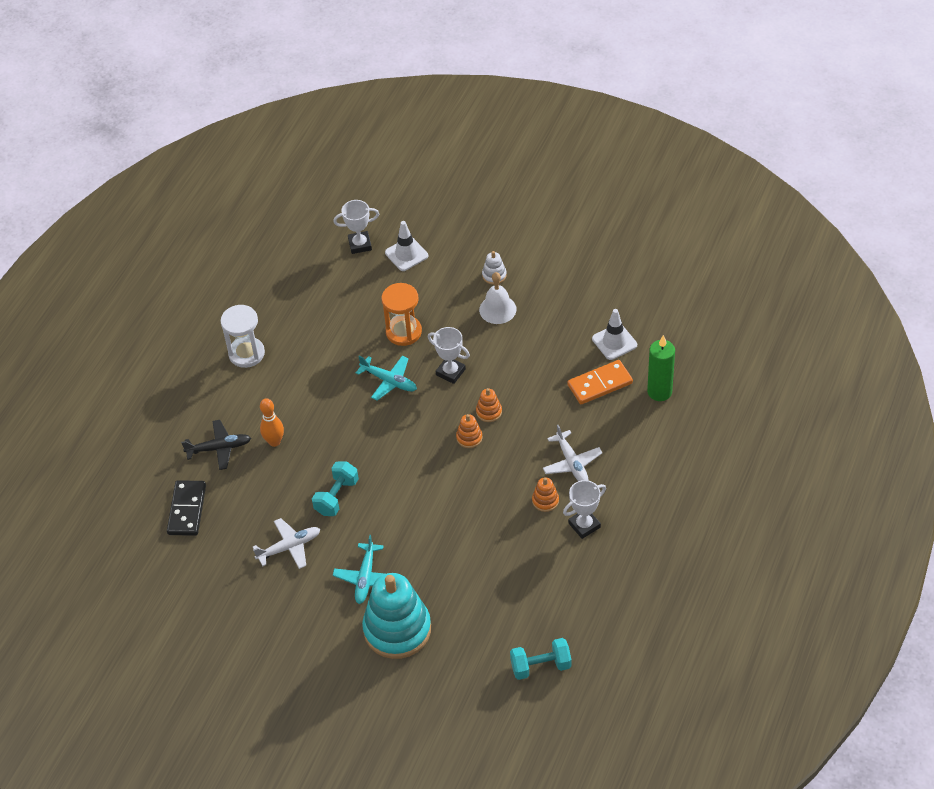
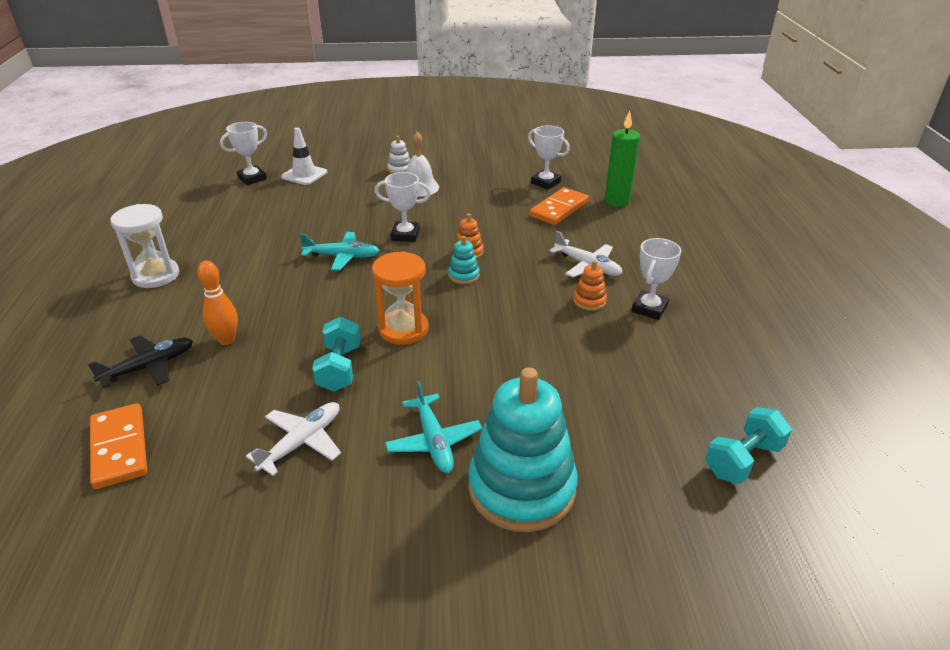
camera: 30 degrees left, 15 degrees down
black domino [167,480,206,536] -> orange domino [90,403,147,489]
orange hourglass [381,283,422,346] -> orange hourglass moved to [372,251,428,345]
orange stacking toy [456,414,482,448] -> turquoise stacking toy [448,236,480,284]
white traffic cone [592,309,637,360] -> white trophy [528,125,570,190]

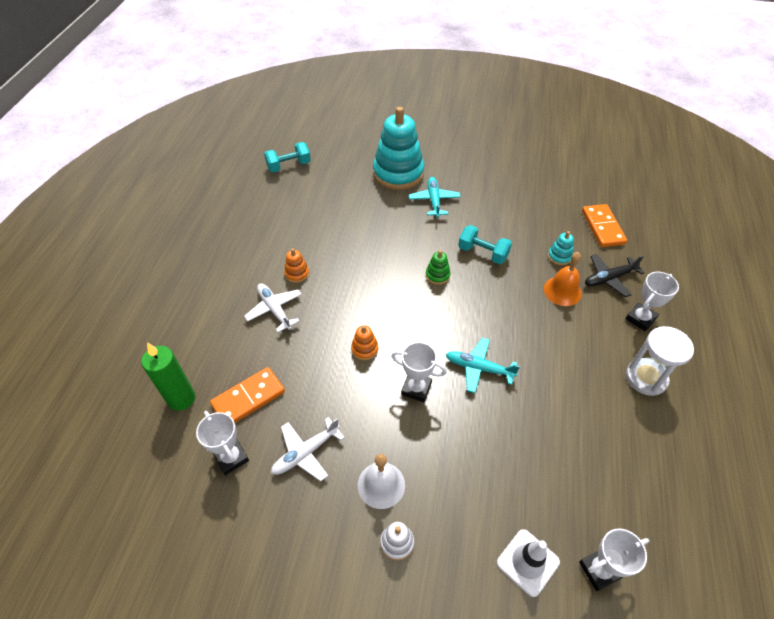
camera: 165 degrees left, 15 degrees up
orange bowling pin [197,260,238,345] -> orange bell [544,252,582,306]
white plane [246,402,341,476] -> white plane moved to [271,417,345,481]
turquoise dumbbell [312,317,361,392] -> turquoise dumbbell turned 75 degrees counterclockwise [458,225,512,264]
orange hourglass [372,251,428,345] -> green stacking toy [426,250,451,285]
turquoise stacking toy [448,236,480,284] -> turquoise stacking toy moved to [548,231,574,266]
white trophy [632,238,681,320] -> white trophy moved to [626,272,679,331]

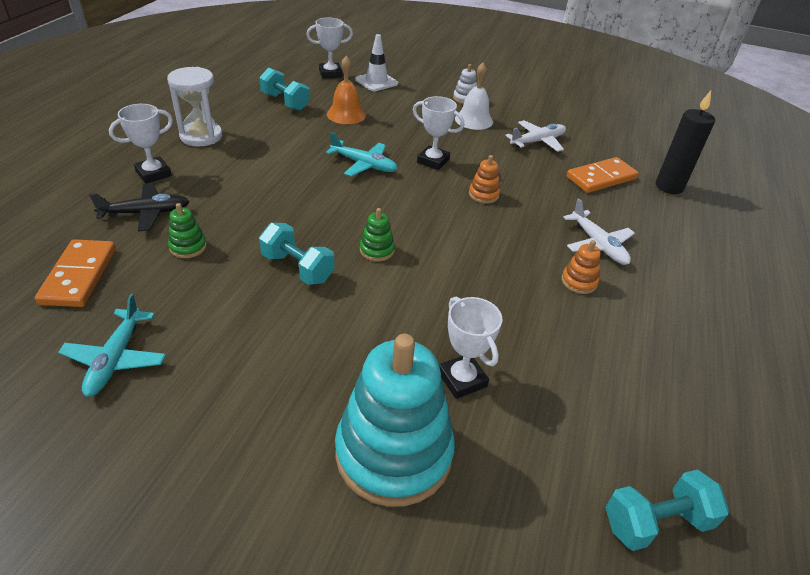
camera: 175 degrees left, 10 degrees down
green candle [141,343,195,411] -> black candle [656,91,715,194]
white trophy [196,411,249,475] -> white trophy moved to [439,296,502,399]
turquoise plane [409,177,460,217] -> turquoise plane moved to [58,294,166,397]
orange bell [544,252,582,306] -> orange bell moved to [327,56,366,124]
turquoise stacking toy [548,231,574,266] -> green stacking toy [168,203,207,258]
none -> turquoise dumbbell [259,68,310,111]

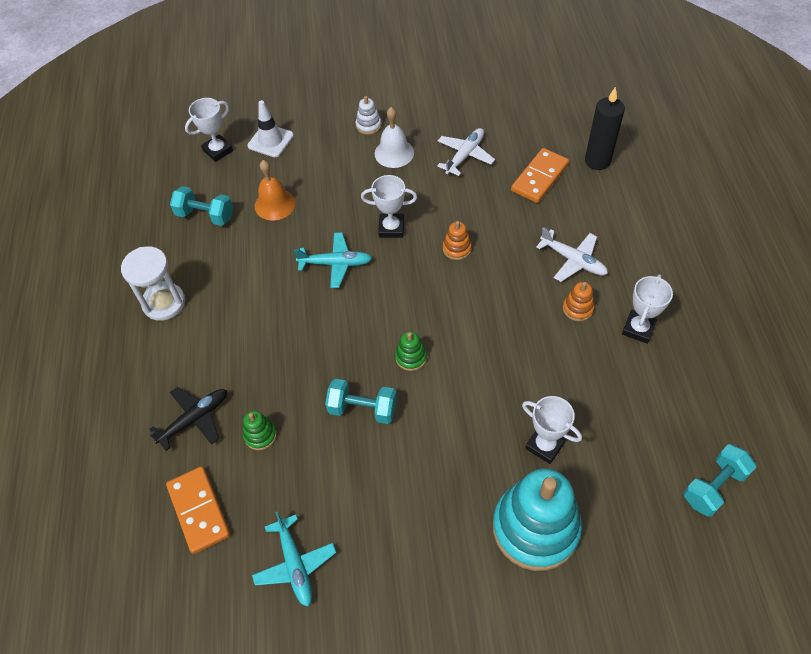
camera: 20 degrees left, 15 degrees up
white trophy [109,104,173,184] -> white trophy moved to [622,274,673,344]

